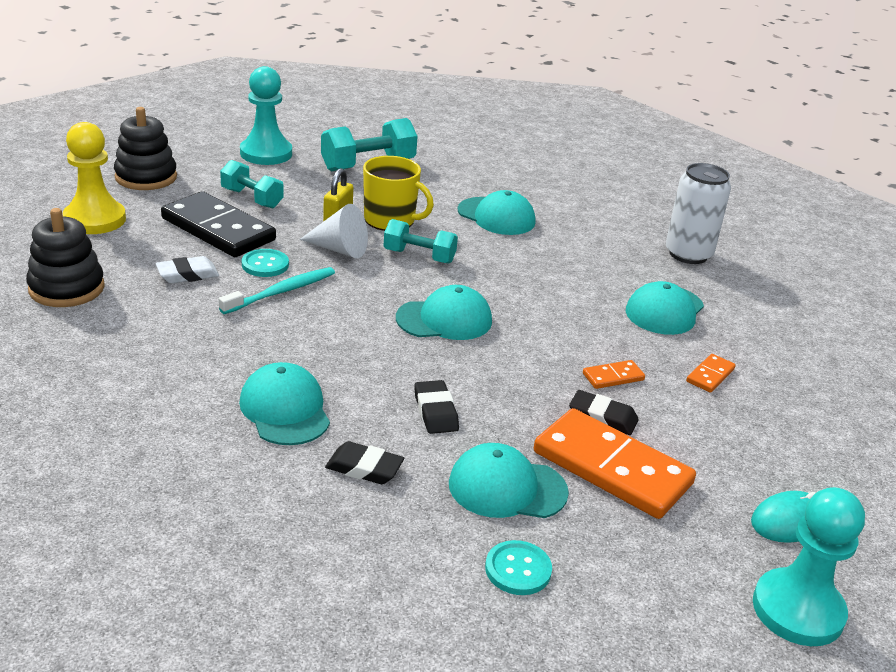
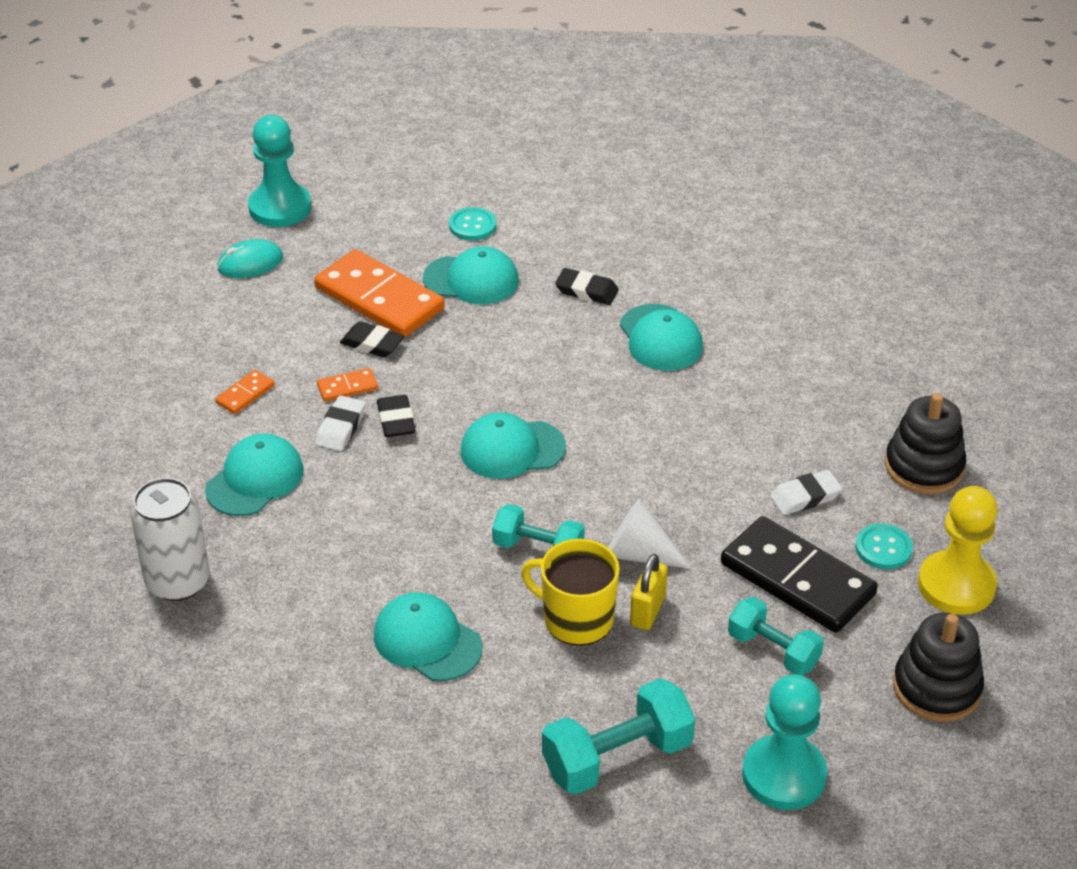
camera: 175 degrees left, 10 degrees up
turquoise toothbrush [219,267,335,314] -> none
turquoise button [242,249,289,277] -> turquoise button moved to [855,524,913,569]
black eraser [414,380,459,434] -> black eraser moved to [377,395,415,437]
none -> white eraser [315,396,366,451]

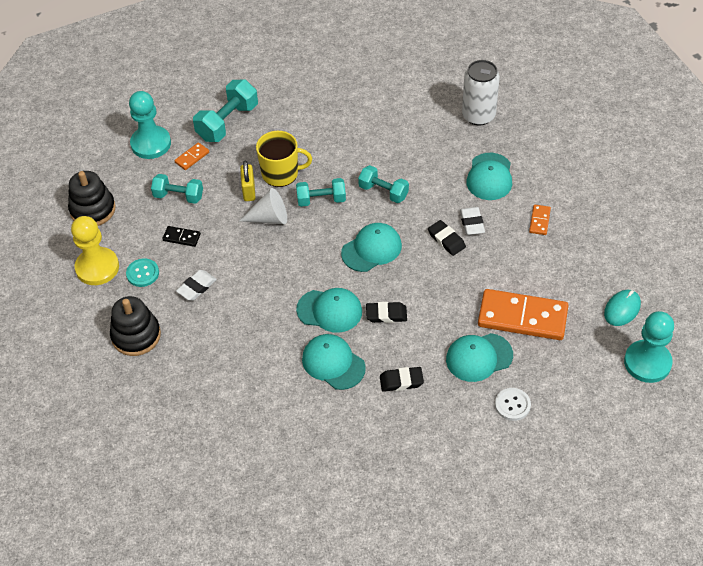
camera: 155 degrees right, 10 degrees up
orange domino [317,368,378,402] -> orange domino moved to [174,142,209,170]
black eraser [340,321,405,358] -> black eraser moved to [366,302,407,323]
turquoise cap [373,592,482,681] -> turquoise cap moved to [296,288,362,333]
turquoise button [449,207,496,241] -> white button [495,388,531,421]
black domino [721,516,878,633] -> black domino [162,226,201,247], size x0.43
none -> turquoise dumbbell [358,165,409,203]

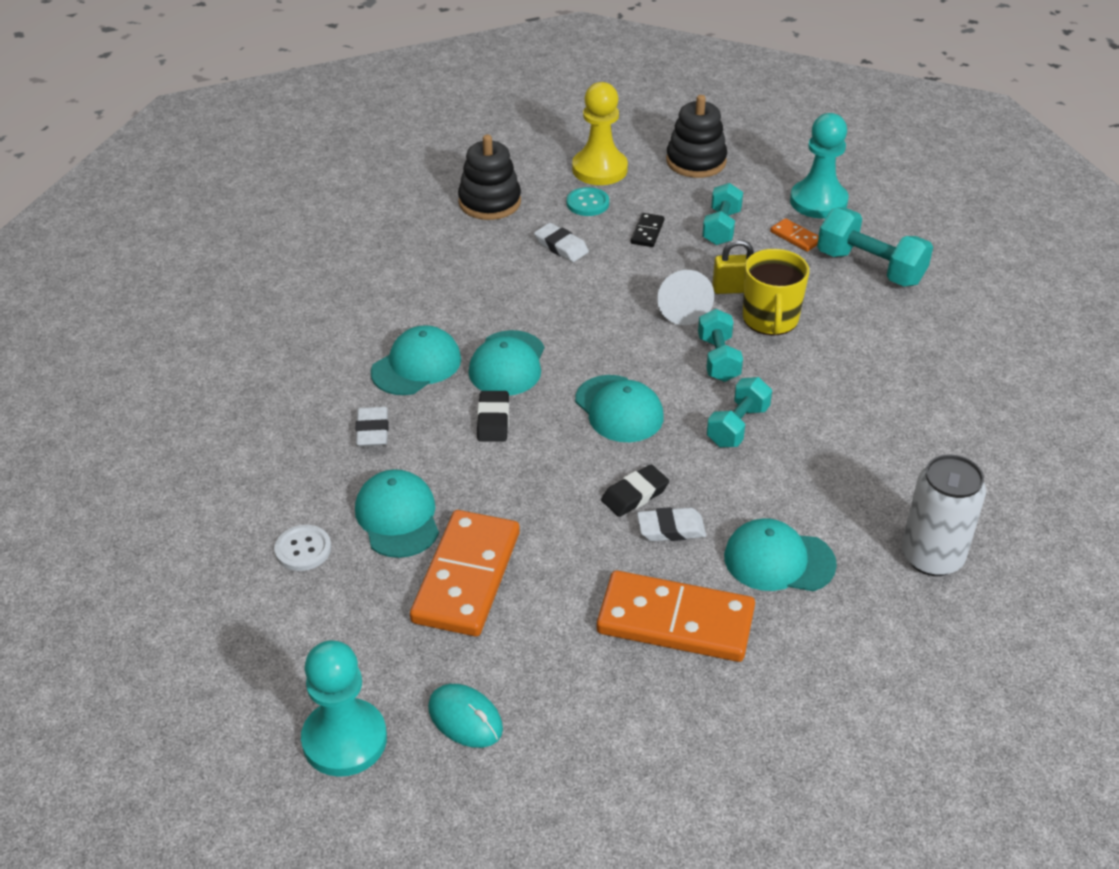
camera: 90 degrees right, 10 degrees down
black eraser [380,367,424,392] -> white eraser [355,407,388,447]
orange domino [529,205,551,235] -> orange domino [597,570,755,662], size x2.31

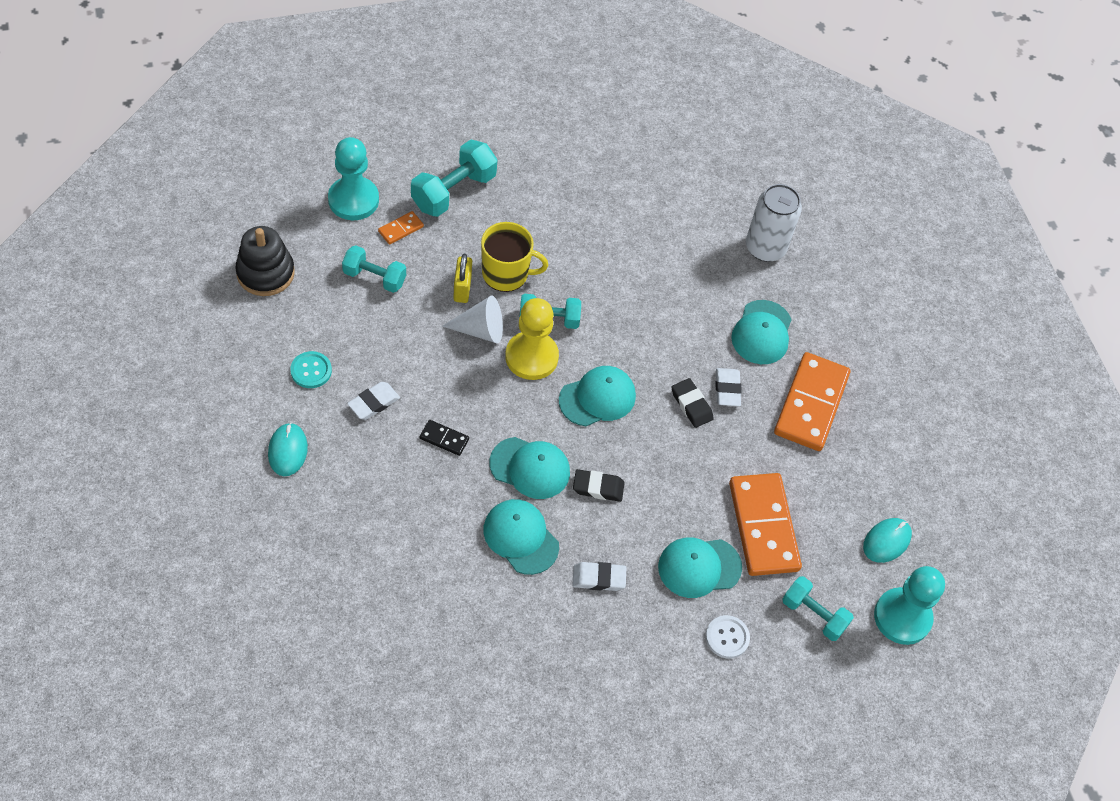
camera: 90 degrees left, 15 degrees up
orange domino [410,510,520,636] -> orange domino turned 60 degrees clockwise [729,473,802,576]
black stacking toy [458,134,521,220] -> turquoise mouse [268,423,308,476]
yellow pawn [572,82,628,185] -> yellow pawn moved to [505,298,559,380]
black domino [631,213,664,247] -> black domino moved to [420,420,469,456]
turquoise dumbbell [707,377,772,447] -> turquoise dumbbell moved to [782,576,854,641]

